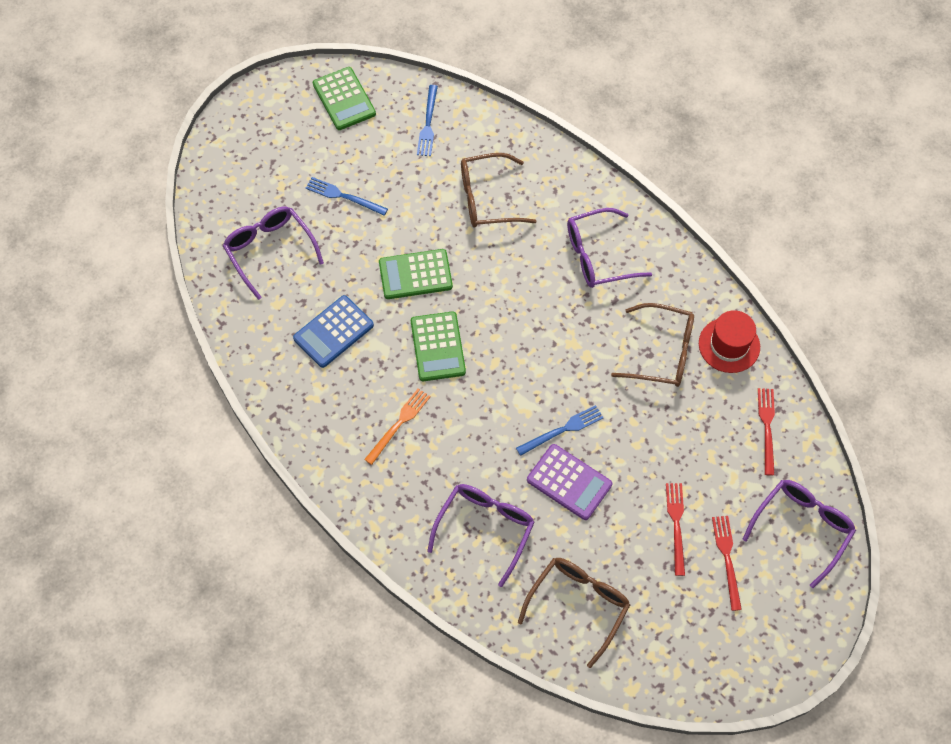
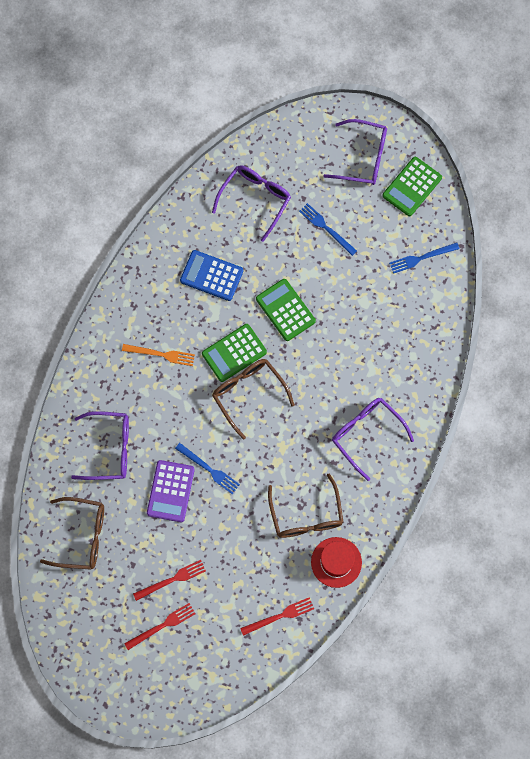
camera: 65 degrees right, 10 degrees up
blue fork [306,177,388,216] -> blue fork turned 45 degrees counterclockwise [299,203,357,256]
brown glasses [461,153,537,228] -> brown glasses moved to [212,359,295,440]
purple glasses [743,480,856,588] -> purple glasses moved to [324,119,387,185]

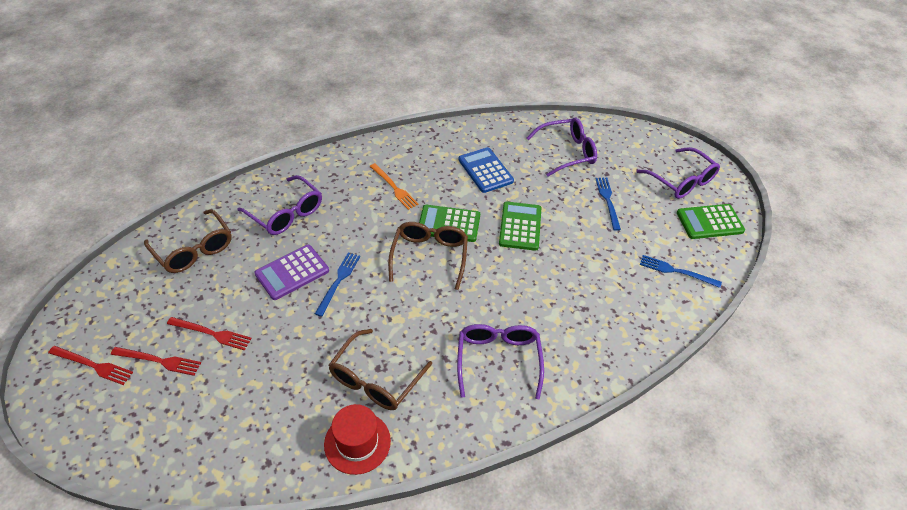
camera: 40 degrees right, 25 degrees down
blue fork [175,443,240,494] -> blue fork turned 150 degrees counterclockwise [315,252,360,317]
red fork [240,597,314,636] -> red fork moved to [48,346,133,385]

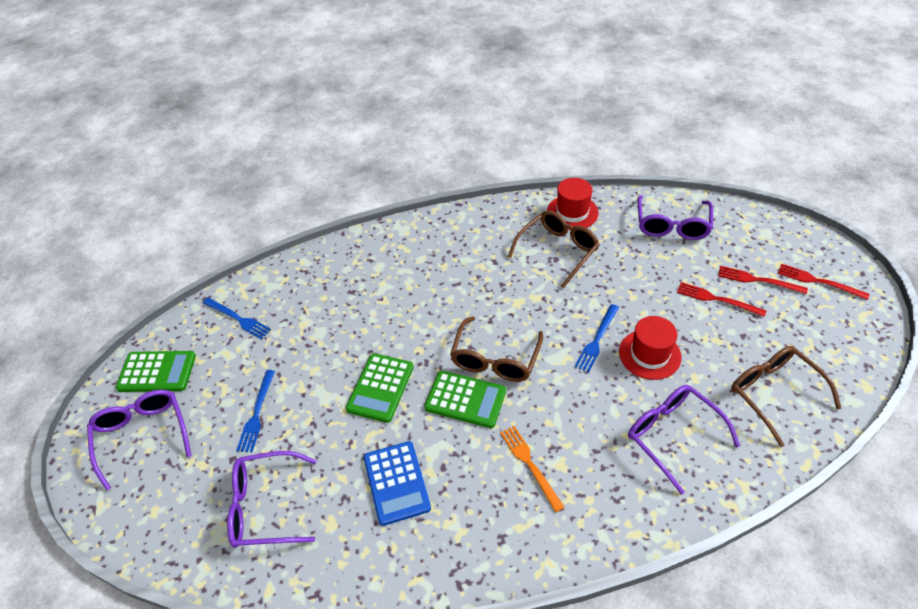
camera: 165 degrees left, 0 degrees up
purple calculator [254,245,329,300] -> red hat [619,316,682,380]
purple glasses [457,324,544,399] -> purple glasses moved to [638,195,713,240]

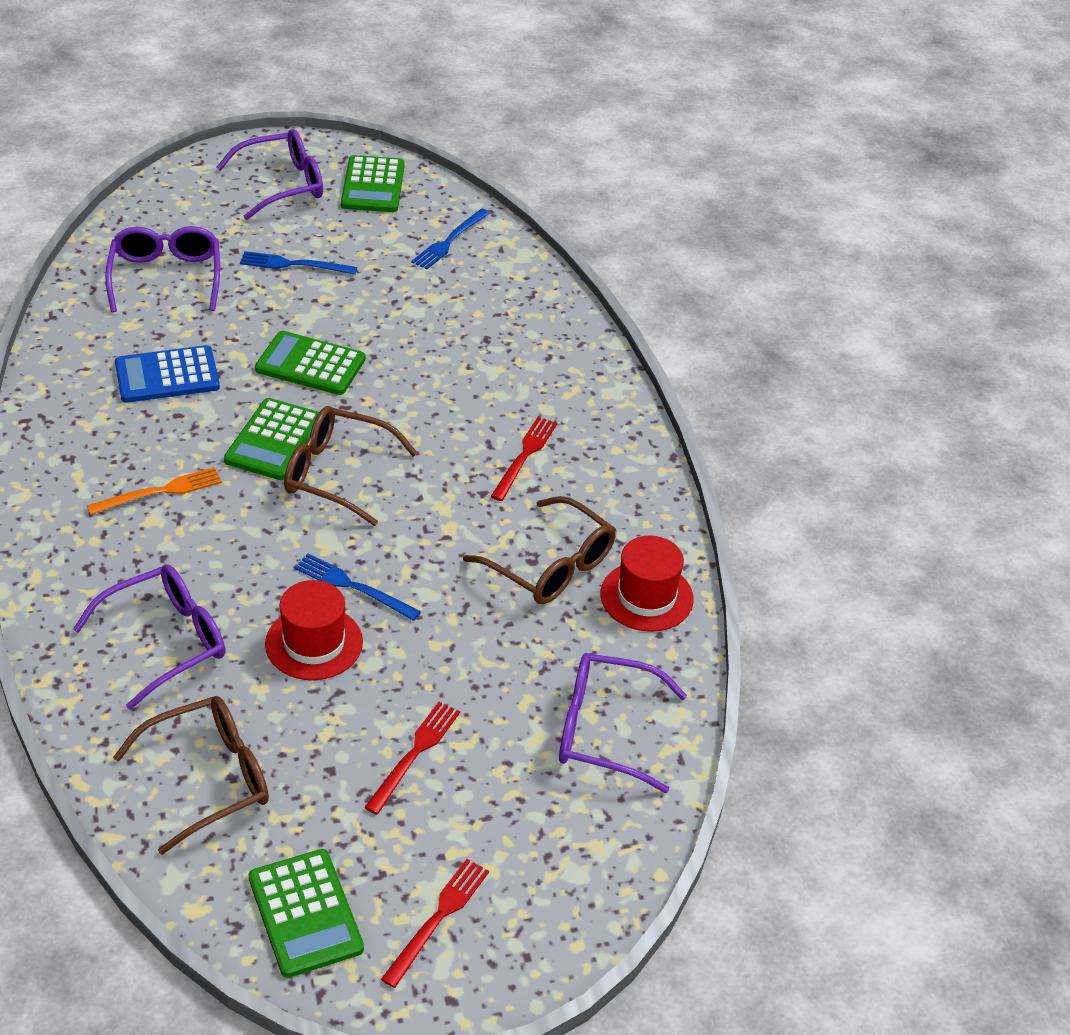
camera: 85 degrees right, 5 degrees down
red fork [718,266,808,294] -> red fork moved to [491,417,557,501]
none -> green calculator [248,849,364,978]

